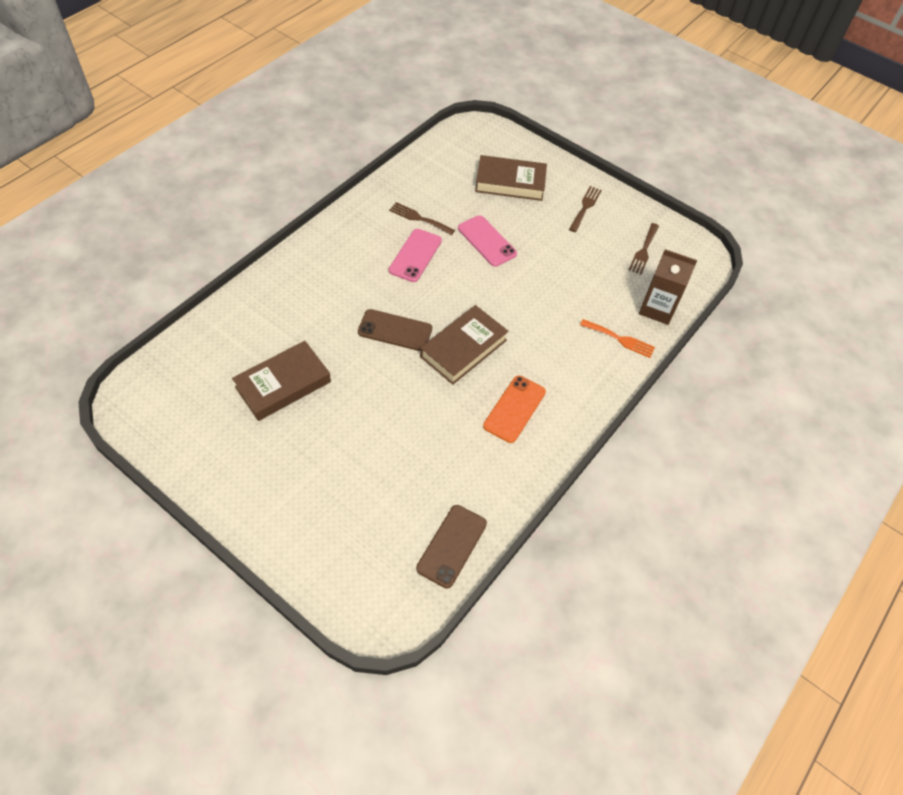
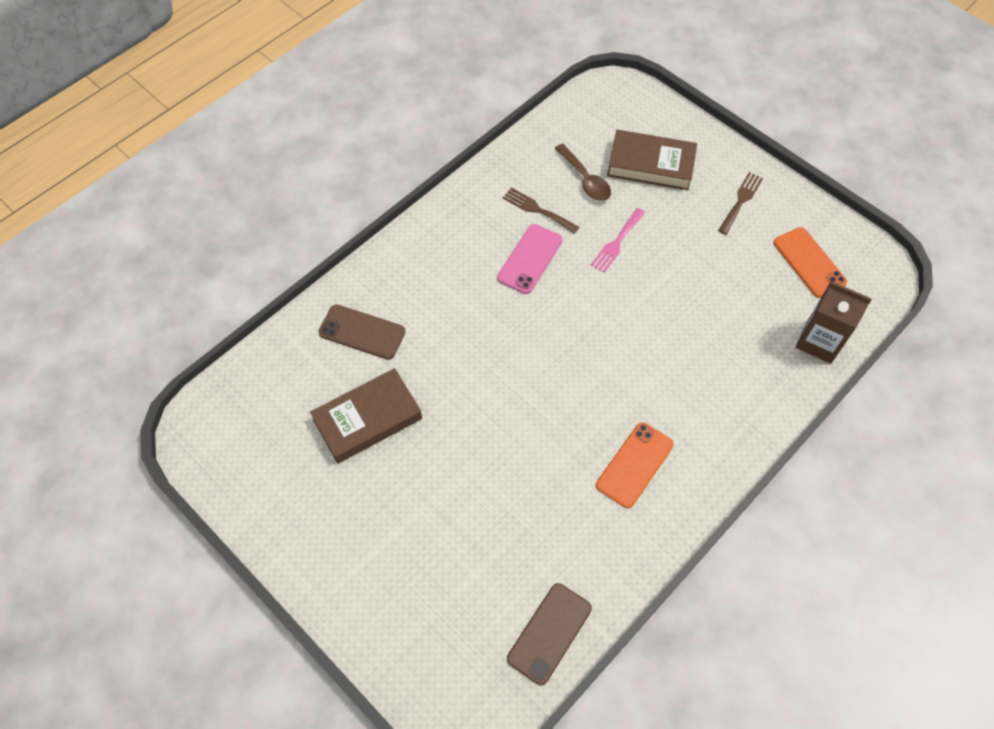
camera: 10 degrees right, 5 degrees up
brown phone [358,309,432,351] -> brown phone moved to [318,305,405,360]
brown book [420,305,509,385] -> none
pink phone [458,215,517,267] -> pink fork [590,208,645,273]
orange fork [580,319,655,358] -> none
brown fork [629,223,659,274] -> orange phone [774,227,847,298]
none -> brown spoon [554,144,611,201]

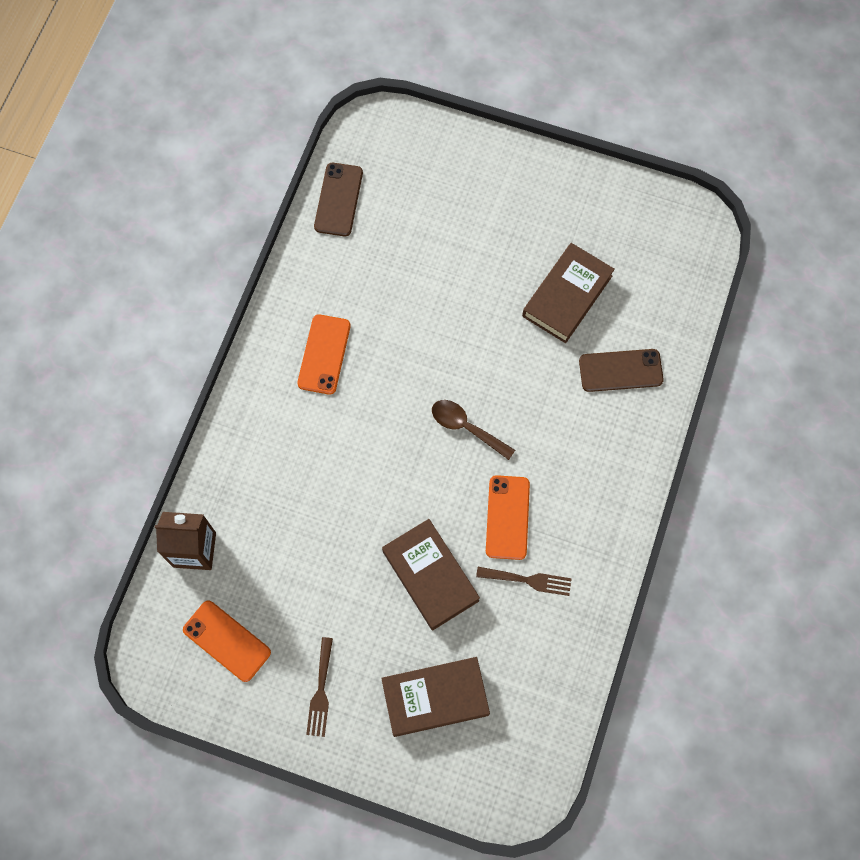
camera: 155 degrees right, 10 degrees up
pink phone [497,224,563,294] -> orange phone [486,475,530,560]
brown spoon [554,144,611,201] -> brown spoon moved to [432,400,515,460]
pink fork [590,208,645,273] -> brown book [382,519,480,630]

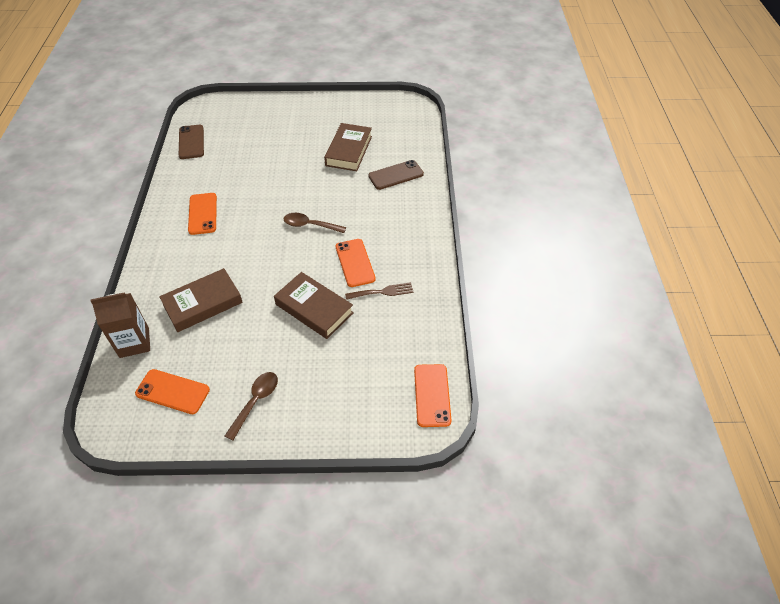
camera: 20 degrees left, 20 degrees down
brown fork [306,637,333,737] -> brown spoon [225,372,278,440]
brown book [381,657,490,737] -> brown book moved to [159,268,243,332]
none -> orange phone [414,364,451,427]

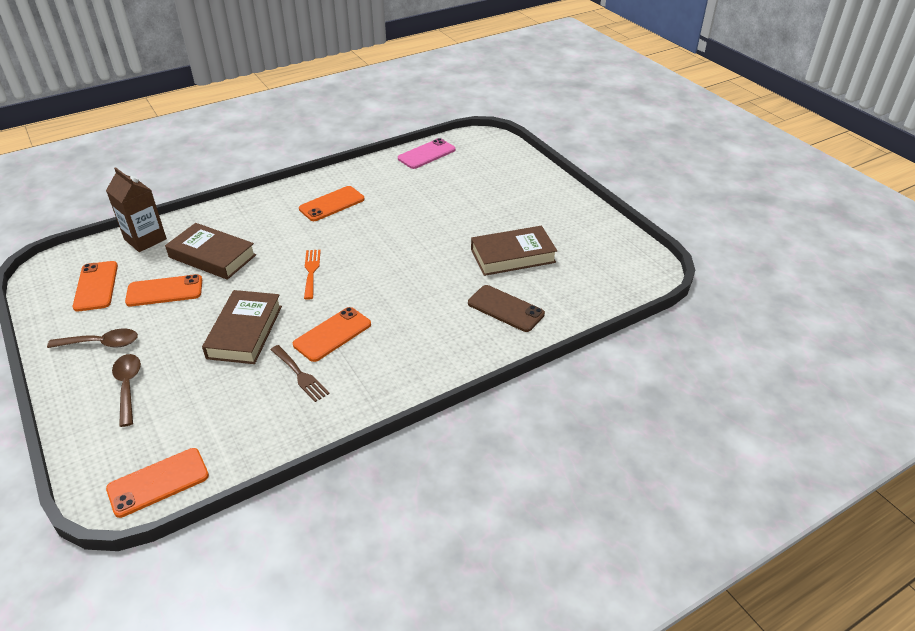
camera: 60 degrees right, 10 degrees down
brown phone [179,125,204,159] -> pink phone [398,138,456,169]
brown spoon [283,213,346,233] -> brown spoon moved to [112,354,141,427]
none -> orange phone [125,274,202,306]
none -> orange fork [304,250,321,300]

